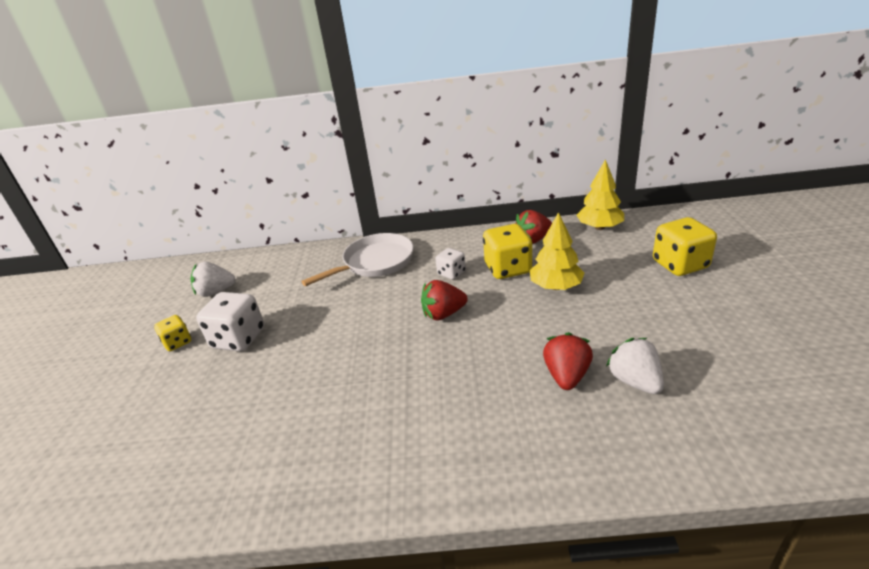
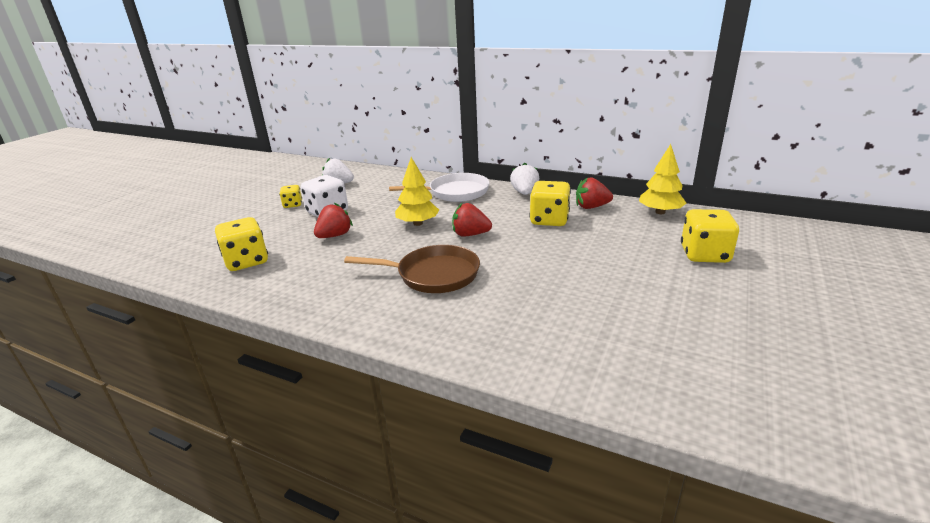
camera: 25 degrees right, 5 degrees down
white dice [435,248,466,280] -> none
yellow tree [530,212,585,290] -> yellow tree moved to [395,157,439,226]
red strawberry [543,332,593,390] -> red strawberry moved to [314,203,353,238]
white strawberry [606,338,664,394] -> white strawberry moved to [510,163,539,195]
none -> yellow dice [215,217,268,271]
none -> brown pan [344,245,480,293]

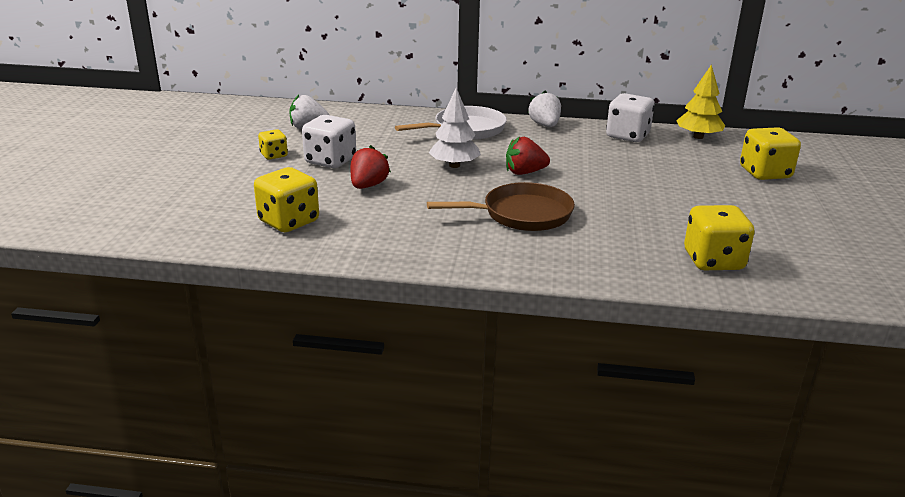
camera: 20 degrees left, 0 degrees up
yellow tree [395,157,439,226] -> white tree [429,88,481,168]
yellow dice [529,181,571,226] -> yellow dice moved to [684,205,755,270]
red strawberry [576,177,613,209] -> white dice [606,93,655,142]

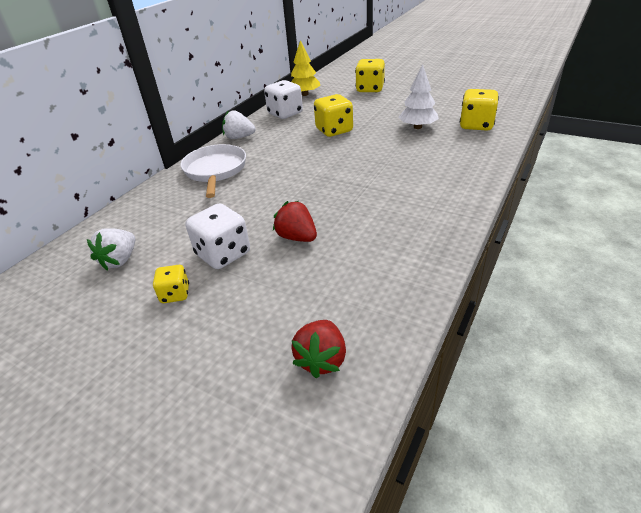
camera: 65 degrees left, 10 degrees up
yellow dice [254,167,319,232] -> yellow dice moved to [314,94,353,137]
brown pan [427,182,575,231] -> none
white tree [429,88,481,168] -> white tree moved to [399,64,439,129]
red strawberry [506,137,550,175] -> red strawberry moved to [291,320,346,378]

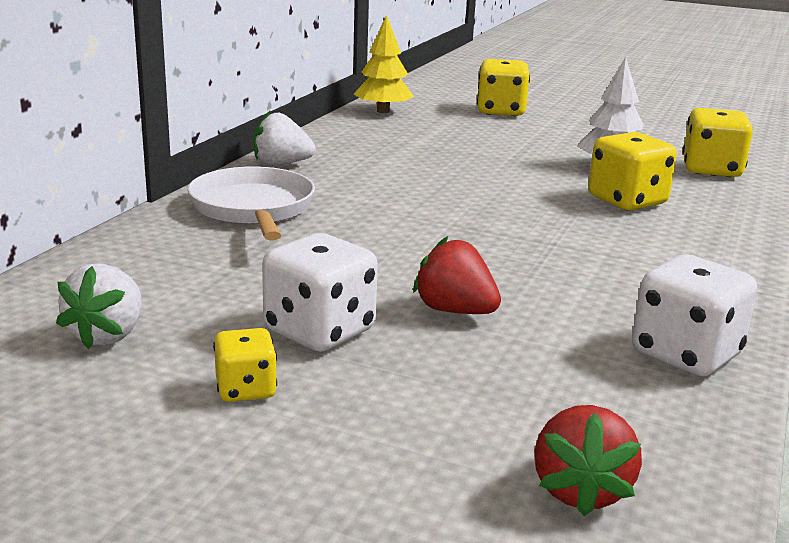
camera: 10 degrees left, 15 degrees down
white dice [264,80,303,119] -> white dice moved to [632,255,757,376]
yellow dice [314,94,353,137] -> yellow dice moved to [588,132,677,210]

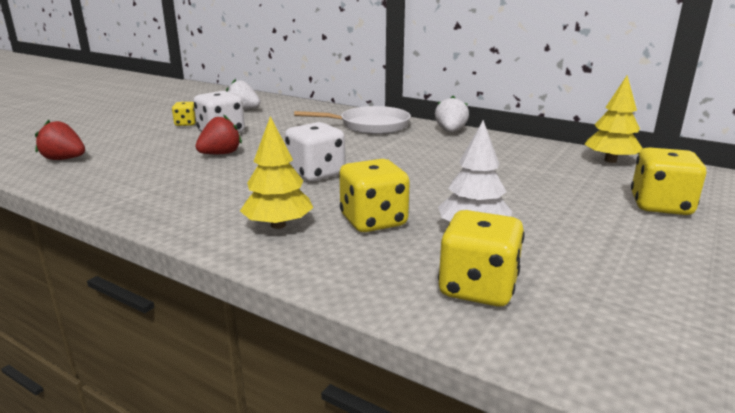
camera: 100 degrees right, 0 degrees up
white dice [632,255,757,376] -> white dice moved to [285,122,345,181]
none -> yellow tree [240,116,313,229]

